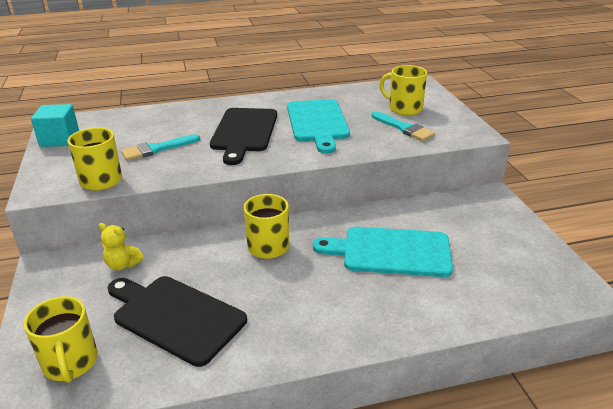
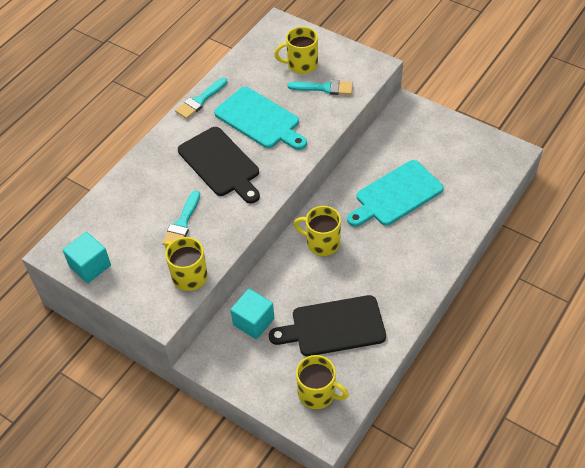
camera: 40 degrees left, 20 degrees up
yellow teddy bear [99,223,144,270] -> turquoise cube [231,289,274,339]
none -> turquoise brush [175,78,227,119]

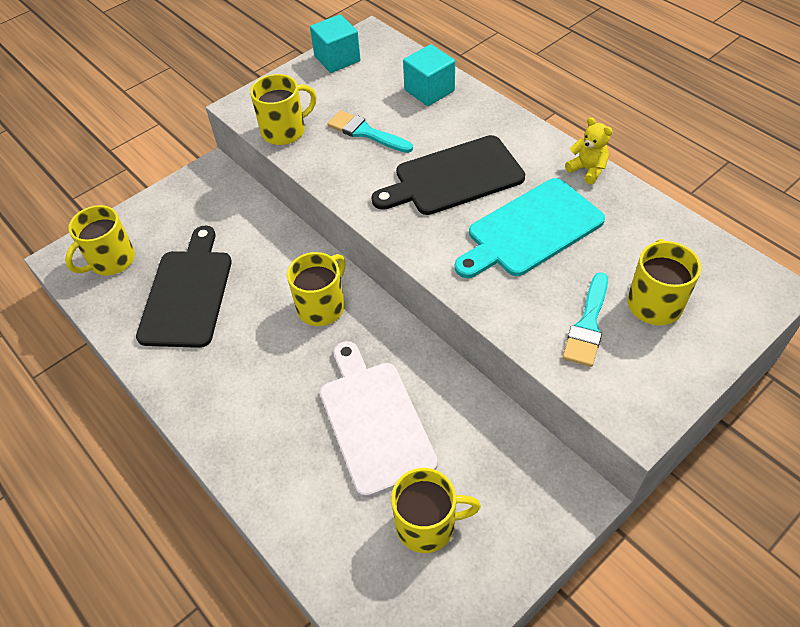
camera: 105 degrees right, 0 degrees up
turquoise brush [175,78,227,119] -> yellow teddy bear [565,117,613,185]
turquoise cube [231,289,274,339] -> turquoise cube moved to [403,44,455,106]
turquoise cutting board [347,160,444,227] -> white cutting board [320,341,438,498]
none -> yellow mug [391,468,481,553]

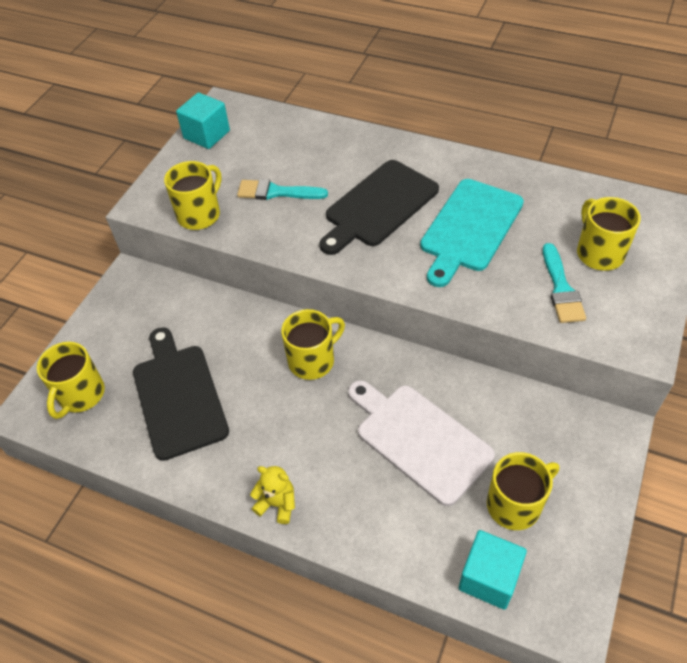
camera: 25 degrees left, 0 degrees up
yellow mug [287,252,345,326] -> yellow mug turned 45 degrees clockwise [281,309,345,380]
turquoise cube [403,44,455,106] -> turquoise cube moved to [459,530,527,610]
yellow teddy bear [565,117,613,185] -> yellow teddy bear moved to [250,466,295,524]

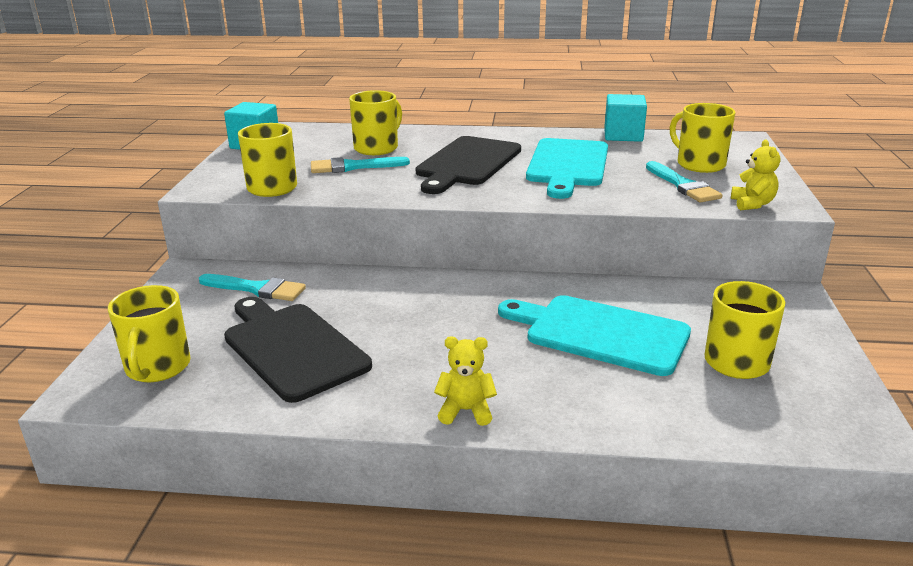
camera: 20 degrees left, 25 degrees down
yellow mug [281,309,345,380] -> yellow mug moved to [349,90,402,155]
white cutting board [348,380,495,506] -> turquoise cutting board [498,295,691,376]
turquoise cube [459,530,527,610] -> turquoise cube moved to [604,94,647,142]
none -> turquoise brush [199,274,306,301]
none -> yellow teddy bear [731,139,780,210]

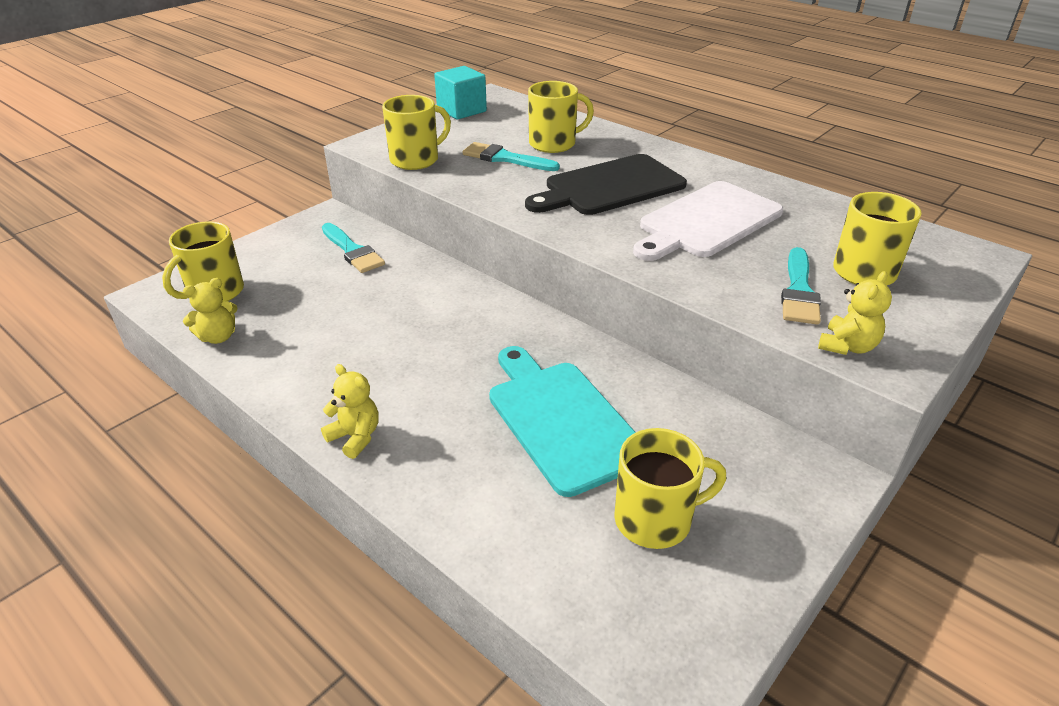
camera: 35 degrees right, 10 degrees up
black cutting board [224,297,372,403] -> none
turquoise cutting board [526,138,608,199] -> white cutting board [633,181,783,261]
turquoise cube [604,94,647,142] -> none
none -> yellow teddy bear [183,278,238,344]

